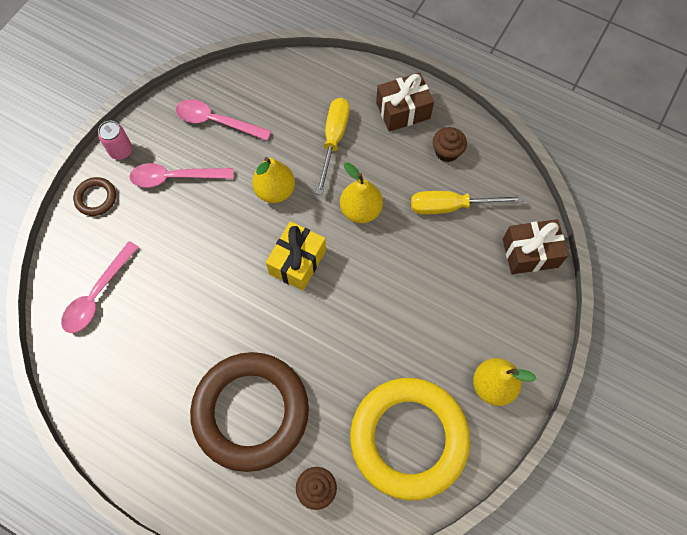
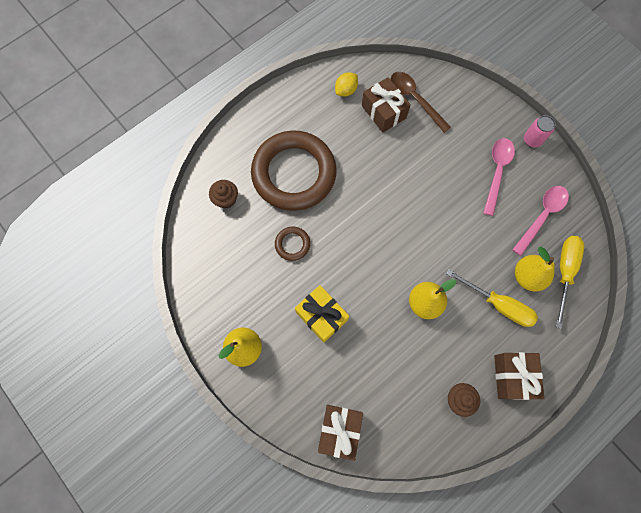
camera: 110 degrees right, 5 degrees up
pink spoon [61,241,139,333] -> brown spoon [391,72,451,133]
brown ring [73,177,116,216] -> brown ring moved to [275,227,310,261]
yellow pear [252,157,295,203] -> yellow pear moved to [515,247,555,292]
yellow gift [266,221,326,291] -> yellow gift moved to [295,285,349,343]
yellow ring [350,378,470,500] -> none
yellow screwdriver [411,191,524,215] -> yellow screwdriver moved to [556,236,584,329]
none -> yellow lemon [335,73,358,96]
none -> brown gift [362,77,411,133]

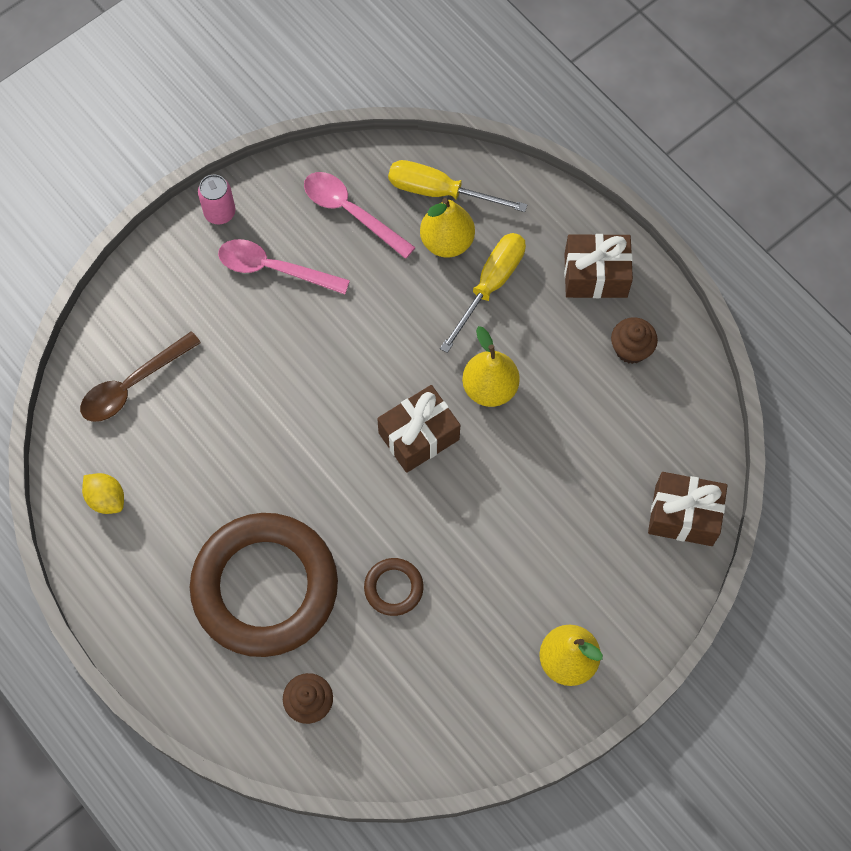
camera: 90 degrees left, 5 degrees down
yellow gift [295,285,349,343] -> none
brown gift [362,77,411,133] -> brown gift moved to [377,385,460,473]

